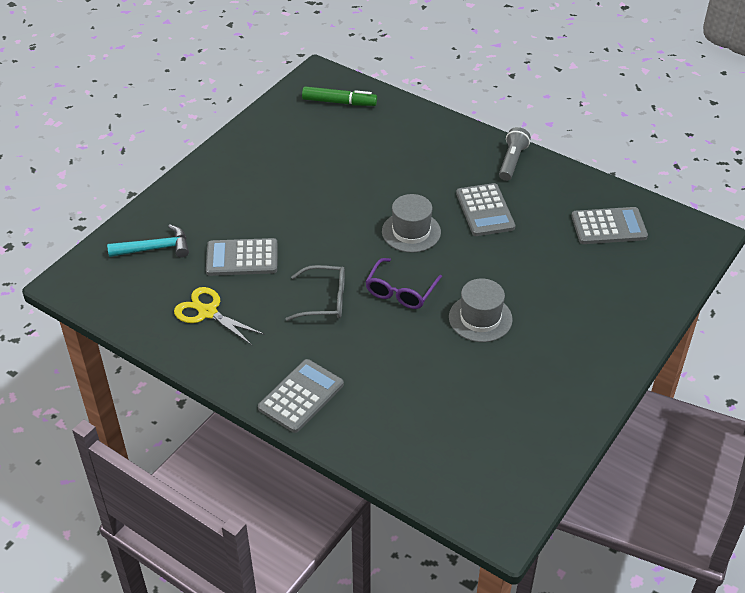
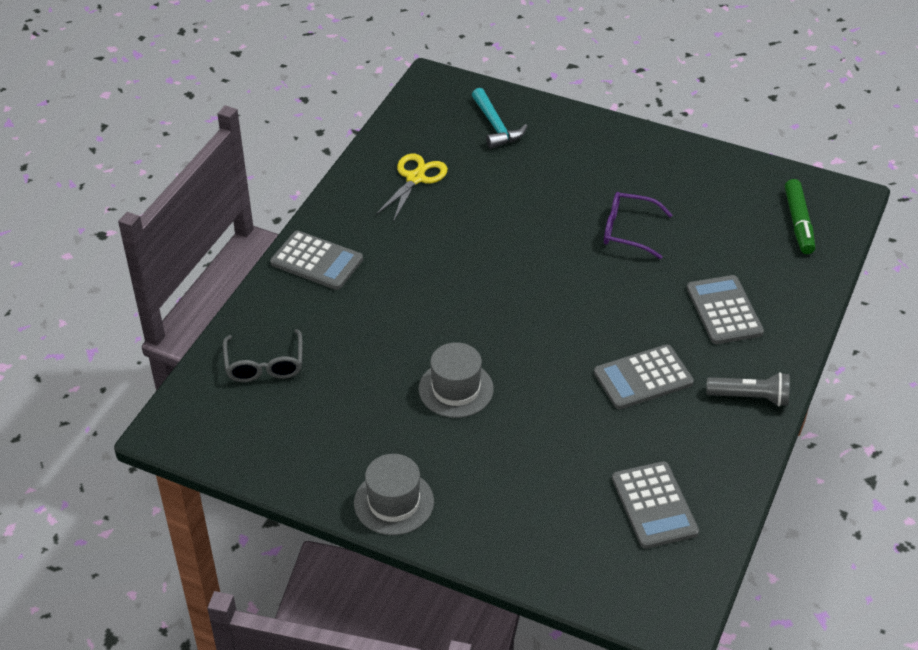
camera: 80 degrees right, 0 degrees up
grey calculator [206,238,278,276] -> grey calculator moved to [687,275,764,344]
grey glasses [286,265,345,321] -> grey glasses moved to [223,329,303,382]
purple glasses [365,258,442,309] -> purple glasses moved to [604,192,672,259]
grey hat [382,194,441,253] -> grey hat moved to [354,454,434,535]

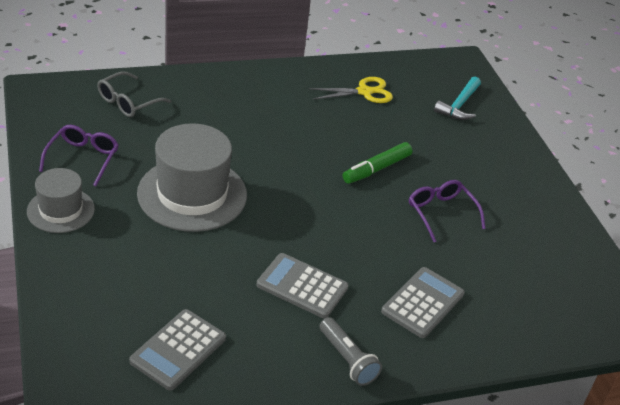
camera: 45 degrees right, 5 degrees down
grey calculator [270,231,363,290] -> none
grey hat [419,342,494,418] -> grey hat [137,123,247,232], size x1.72
green marker [785,179,815,254] -> green marker moved to [343,142,412,184]
none -> purple glasses [39,125,119,186]

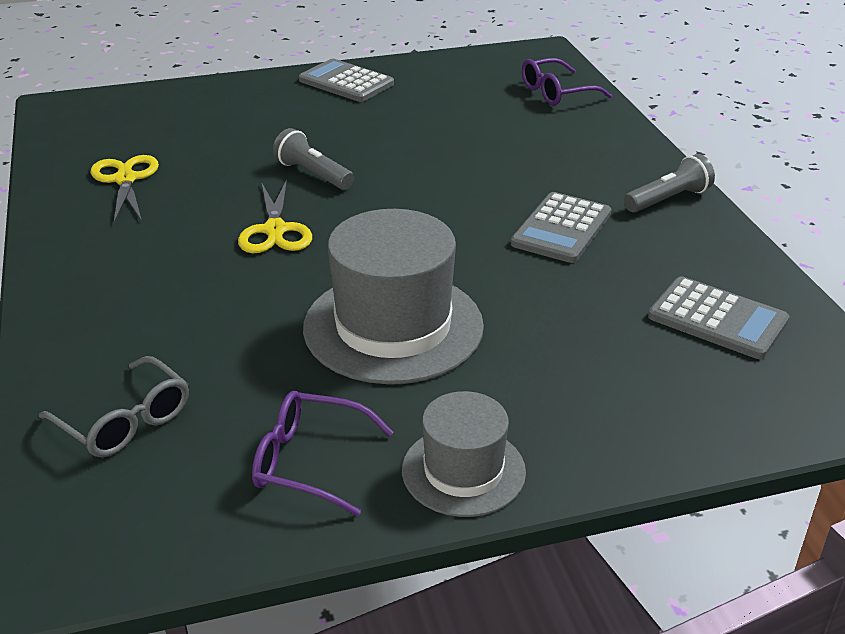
camera: 85 degrees left, 5 degrees down
green marker [343,142,412,184] -> grey flashlight [273,128,354,190]
grey calculator [381,267,464,338] -> grey calculator moved to [299,59,394,102]
purple glasses [409,180,486,242] -> purple glasses moved to [522,58,612,105]
turquoise hammer [434,77,481,120] -> none
none -> yellow scissors [238,180,312,253]

